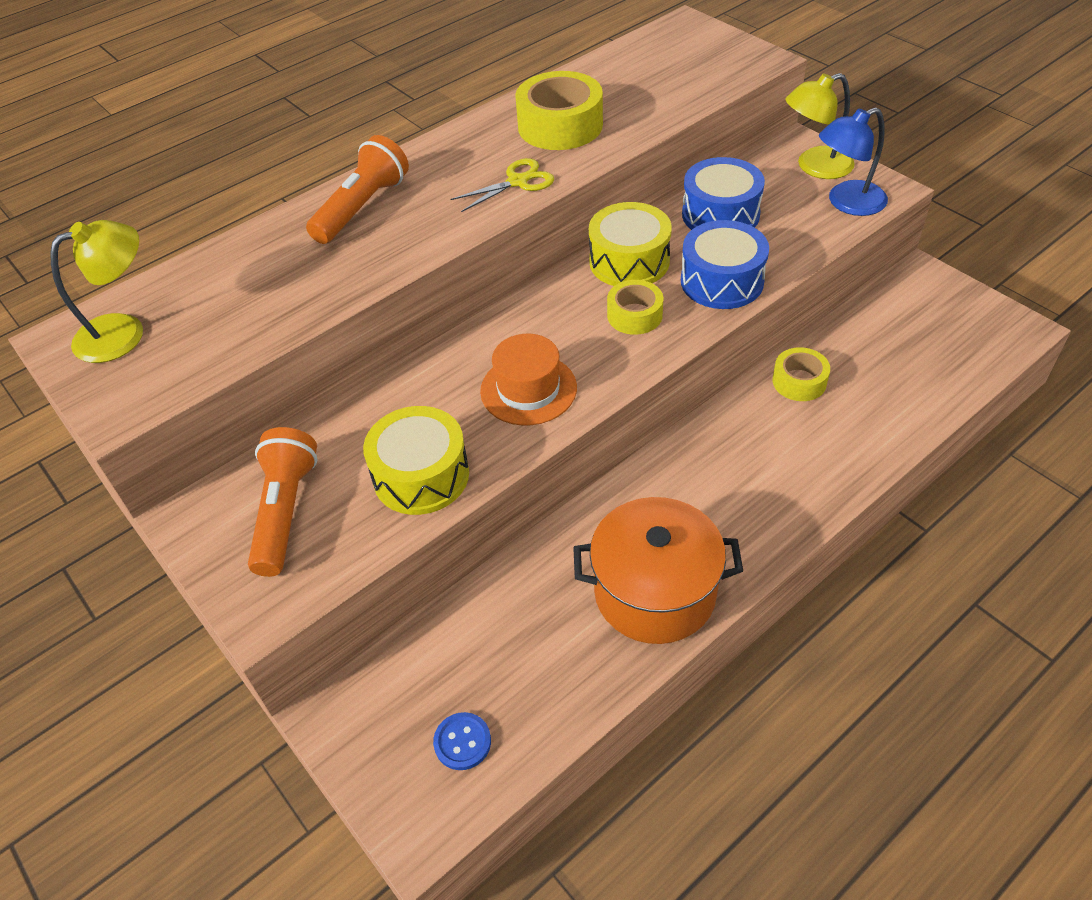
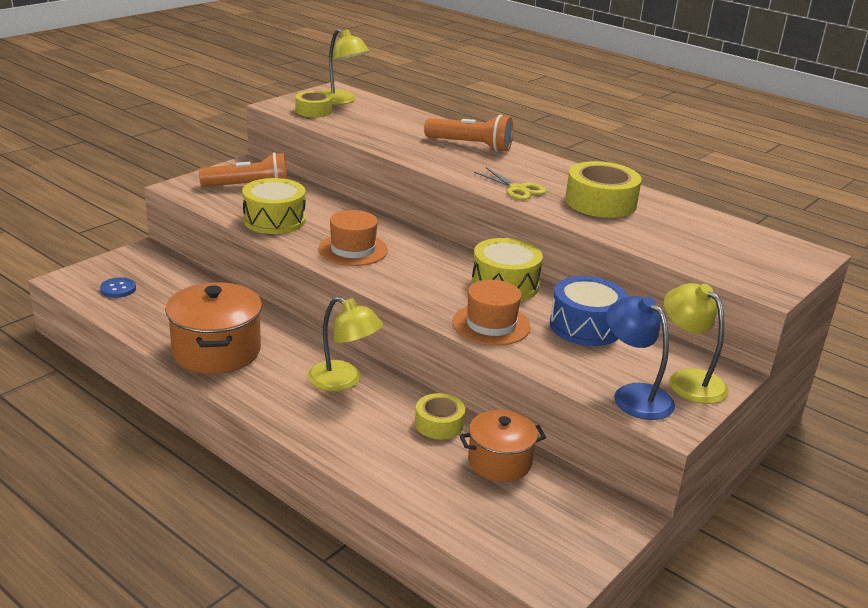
camera: 75 degrees right, 20 degrees down
yellow tape [607,280,663,335] -> yellow tape moved to [295,91,332,117]
blue drum [681,220,769,309] -> orange hat [452,279,531,346]
none -> yellow lamp [307,296,383,391]
none -> orange pot [459,410,546,482]

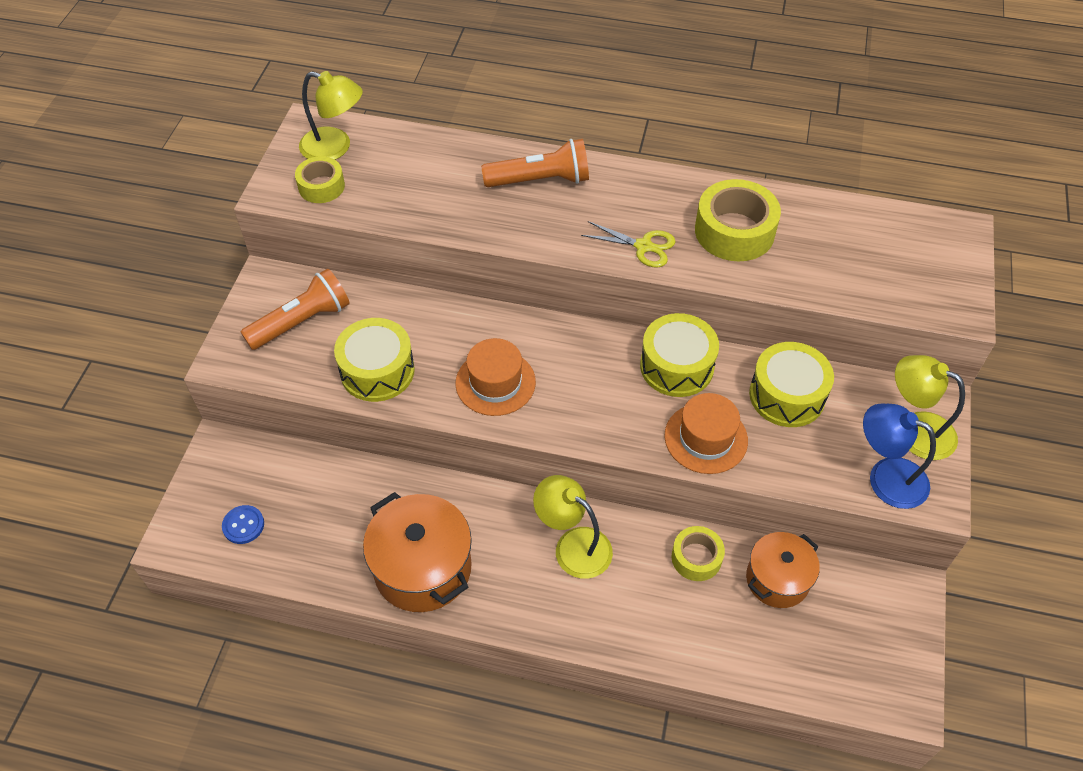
camera: 25 degrees left, 25 degrees up
yellow lamp [307,296,383,391] -> yellow lamp turned 150 degrees counterclockwise [533,475,613,579]
blue drum [550,276,628,346] -> yellow drum [749,342,834,427]

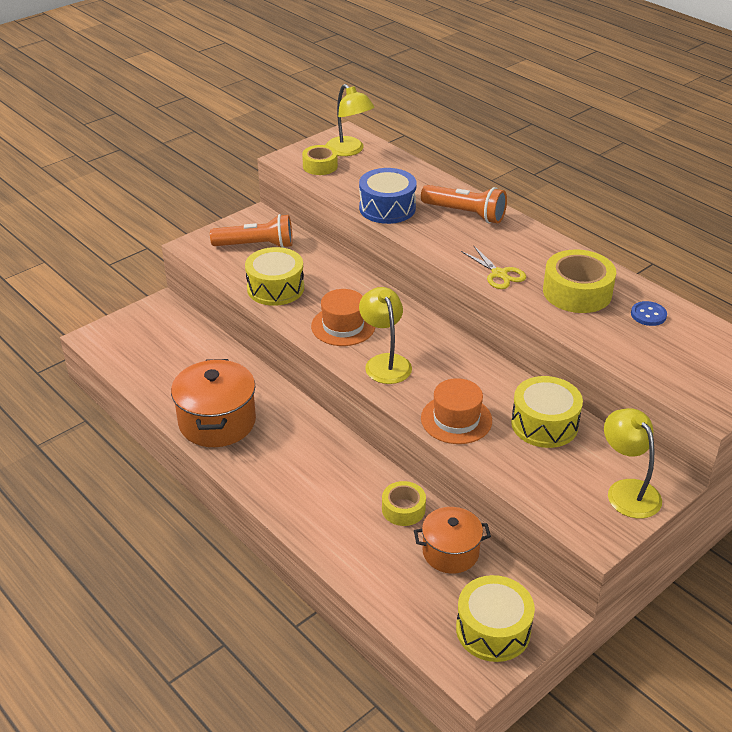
camera: 35 degrees right, 15 degrees down
blue button [222,505,264,544] -> blue button moved to [631,301,667,326]
yellow lamp [533,475,613,579] -> yellow lamp moved to [359,287,412,384]
yellow drum [640,313,719,397] -> yellow drum moved to [456,575,535,662]
blue lamp [863,404,936,509] -> none
none -> blue drum [359,168,417,224]

